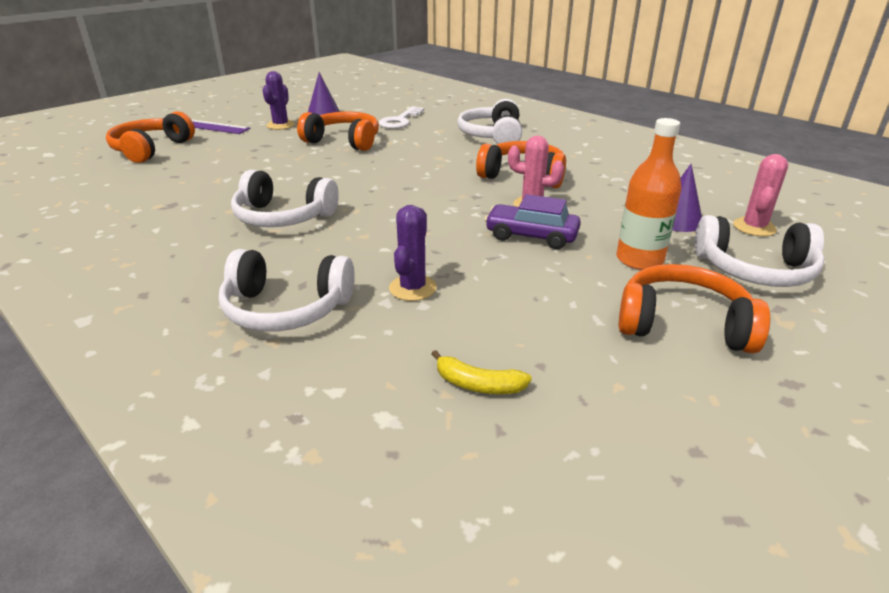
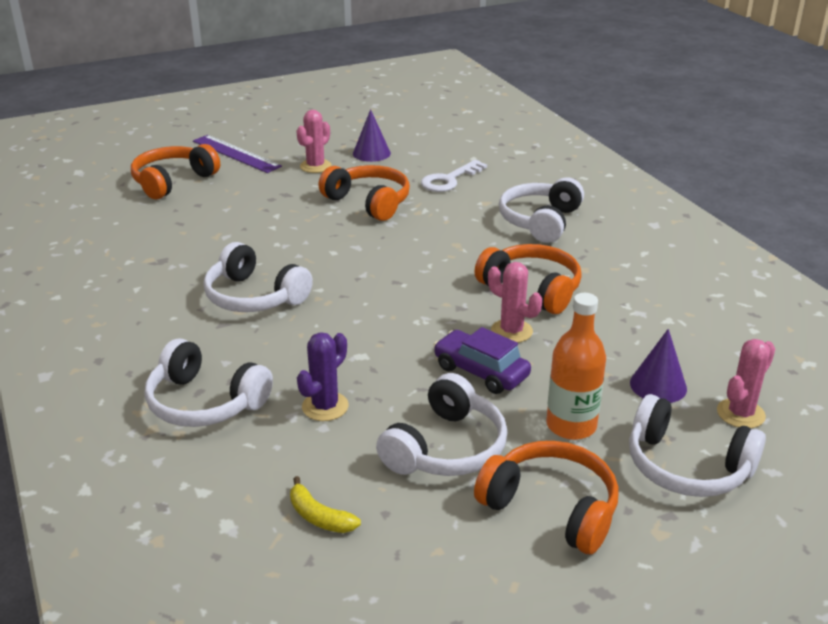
camera: 20 degrees right, 0 degrees up
purple cactus [263,71,295,130] -> pink cactus [296,110,331,173]
none -> white headphones [376,373,507,476]

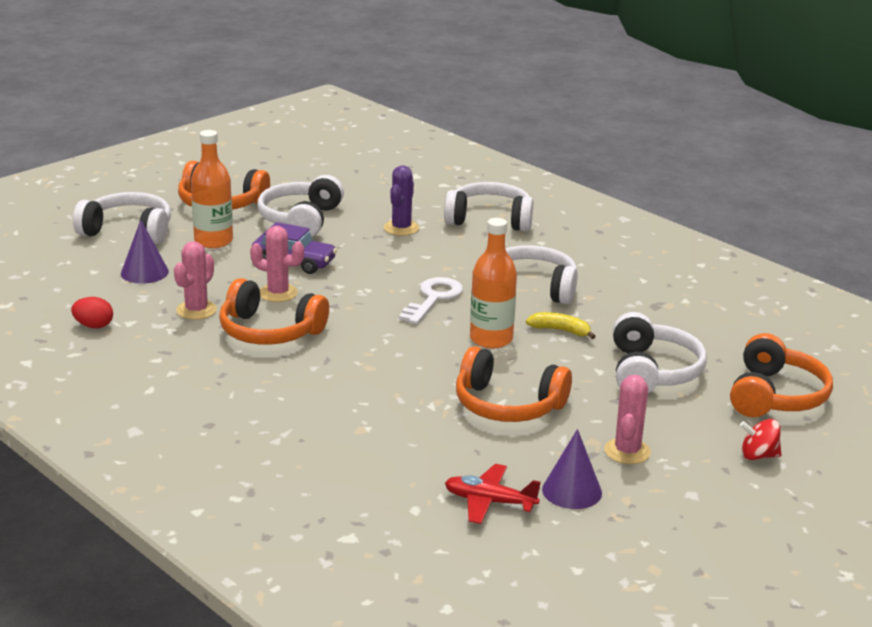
camera: 160 degrees right, 5 degrees down
purple ruler [193,135,282,173] -> red spinning top [740,419,781,460]
yellow banana [290,476,361,533] -> yellow banana moved to [526,312,596,339]
white key [421,160,487,192] -> white key moved to [399,277,463,324]
white headphones [499,177,584,243] -> white headphones moved to [613,312,707,393]
pink cactus [717,339,775,428] -> pink cactus moved to [174,241,217,320]
none -> red egg [71,297,113,329]
none -> red plane [445,464,541,524]
none -> orange bottle [470,218,517,348]

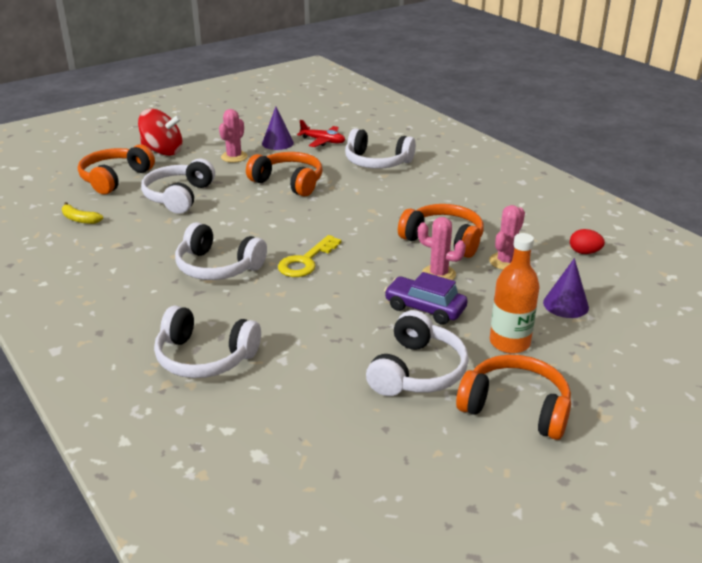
camera: 170 degrees left, 5 degrees up
white headphones [73,192,171,244] -> white headphones moved to [345,128,416,169]
purple cactus [384,165,419,236] -> none
white key [399,277,463,324] -> yellow key [278,235,342,277]
orange bottle [470,218,517,348] -> none
yellow banana [526,312,596,339] -> yellow banana moved to [62,202,103,224]
red spinning top [740,419,781,460] -> red spinning top [138,109,182,156], size x1.88

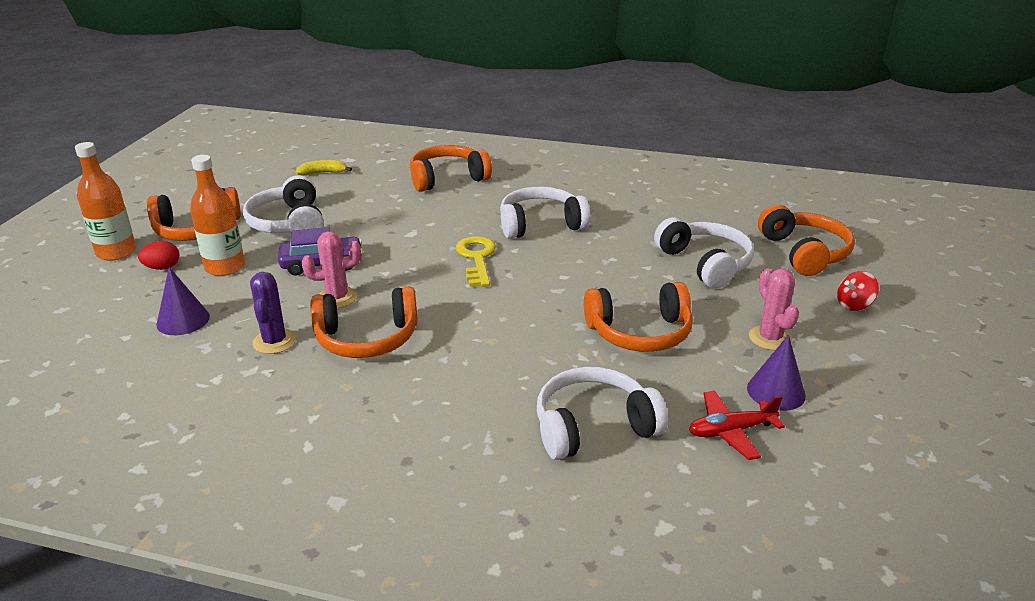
camera: 140 degrees right, 0 degrees up
yellow banana [62,202,103,224] -> yellow banana moved to [296,160,352,176]
red spinning top [138,109,182,156] -> red spinning top [837,271,879,311], size x0.53
white headphones [154,306,261,378] -> orange headphones [410,145,492,192]
pink cactus [489,205,525,270] -> purple cactus [250,272,296,354]
red egg [570,229,605,254] -> red egg moved to [138,241,179,270]
none -> orange bottle [75,142,136,261]

